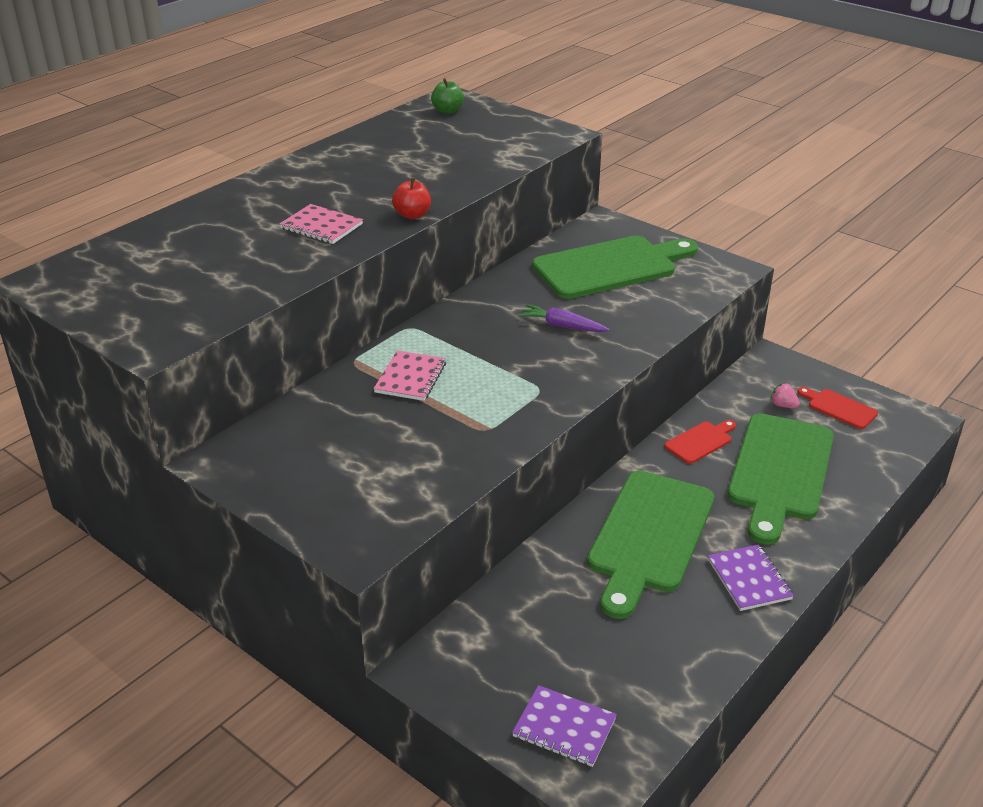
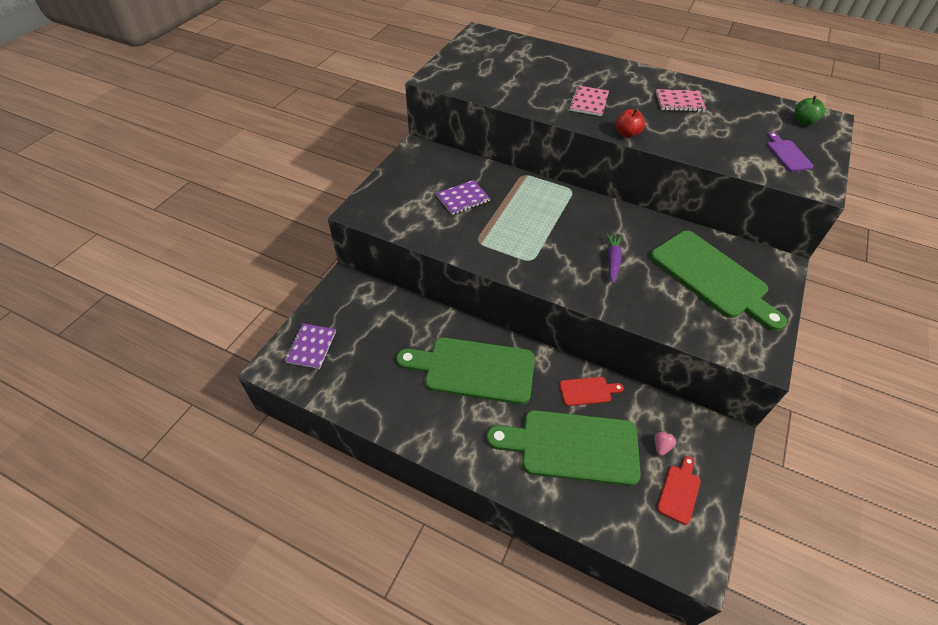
camera: 75 degrees right, 15 degrees up
pink notebook [374,350,446,401] -> pink notebook moved to [656,89,706,112]
red cutting board [664,420,736,464] -> red cutting board turned 45 degrees counterclockwise [559,377,624,406]
purple notebook [708,544,794,611] -> purple notebook moved to [436,180,490,215]
none -> purple cutting board [767,132,814,171]

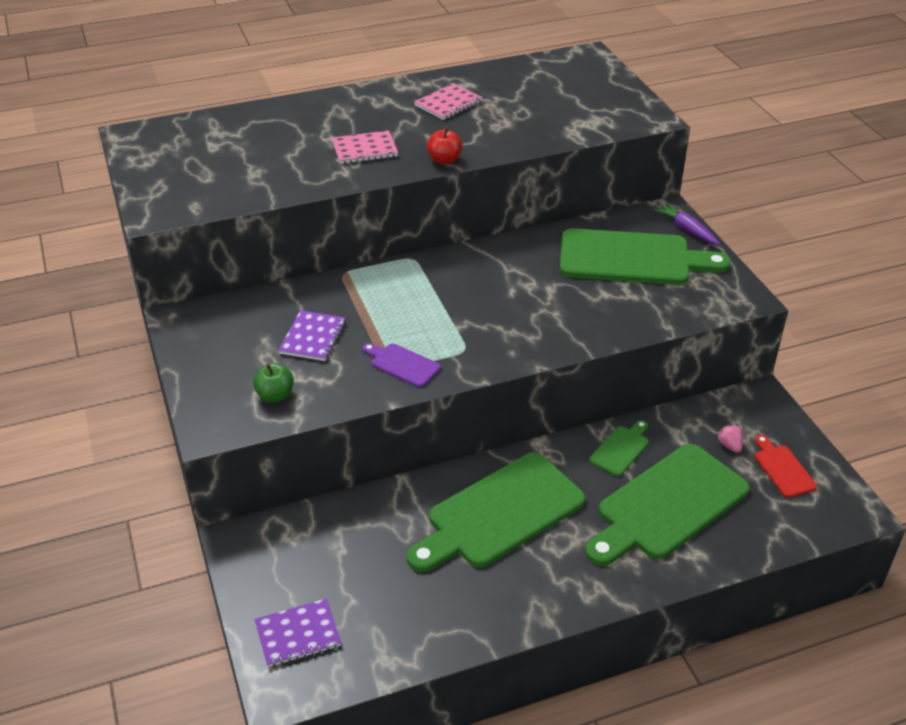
camera: 45 degrees left, 10 degrees down
purple notebook [284,323,336,369] -> purple notebook turned 75 degrees counterclockwise [255,599,341,667]
red cutting board [559,377,624,406] -> green cutting board [589,420,649,476]
pink notebook [568,85,609,116] -> pink notebook turned 75 degrees counterclockwise [332,130,398,164]
purple carrot [606,233,622,284] -> purple carrot moved to [654,203,720,245]
purple cutting board [767,132,814,171] -> purple cutting board moved to [362,343,441,387]
green apple [795,96,825,126] -> green apple moved to [253,363,294,402]

